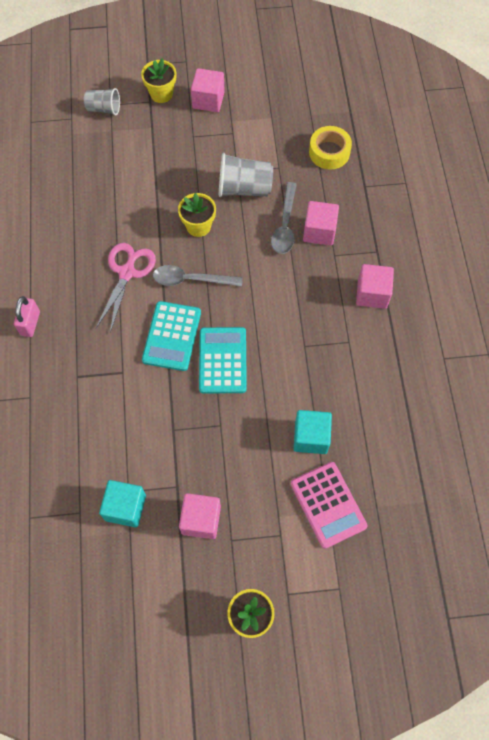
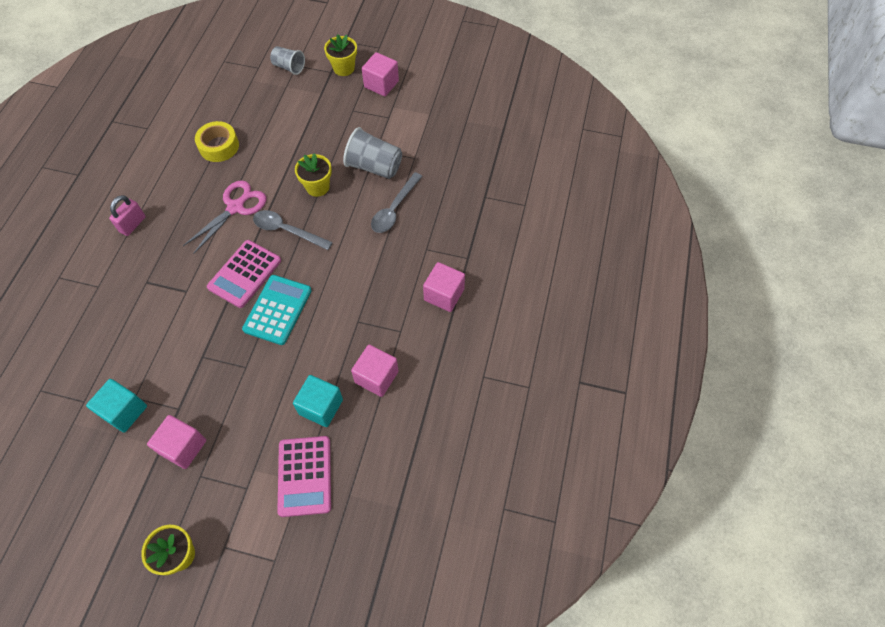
camera: 20 degrees right, 5 degrees down
turquoise calculator [142,301,201,371] -> pink calculator [207,240,281,308]
pink cube [303,201,339,246] -> pink cube moved to [351,344,398,397]
yellow tape [309,126,352,169] -> yellow tape moved to [195,121,239,162]

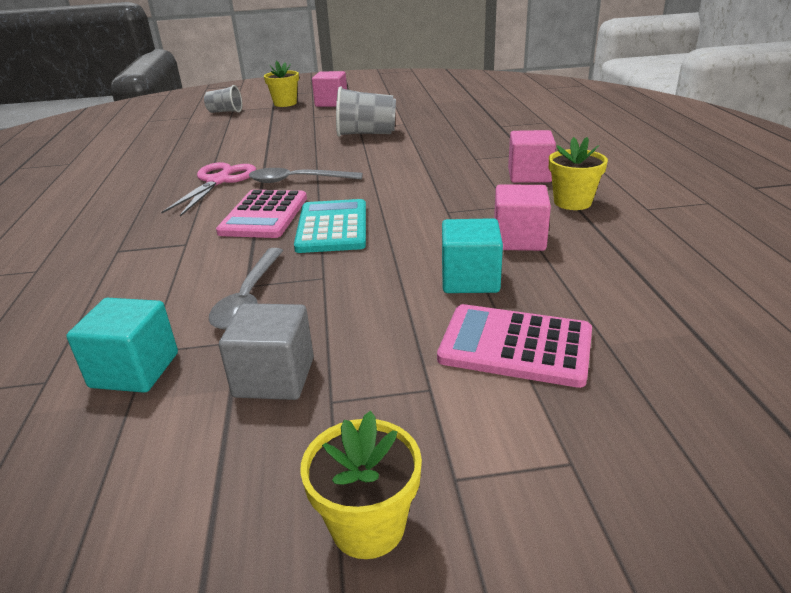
camera: 20 degrees left, 30 degrees down
pink padlock [109,195,146,236] -> none
pink cube [147,415,206,469] -> grey cube [219,303,314,400]
yellow tape [195,121,239,162] -> none
pink calculator [277,436,331,517] -> pink calculator turned 135 degrees clockwise [437,304,592,388]
yellow flower pot [295,153,332,197] -> yellow flower pot moved to [549,137,608,210]
grey spoon [371,172,423,233] -> grey spoon moved to [209,248,284,330]

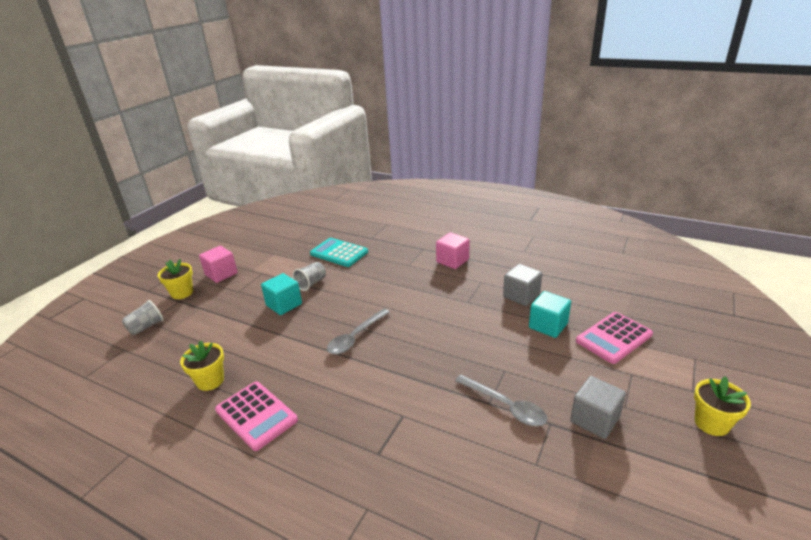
camera: 55 degrees left, 0 degrees up
turquoise cube [66,298,178,393] -> turquoise cube moved to [261,273,302,315]
pink scissors [161,162,256,217] -> none
pink calculator [216,190,307,238] -> pink calculator moved to [215,382,298,451]
turquoise calculator [294,199,366,253] -> turquoise calculator moved to [310,238,368,267]
grey cup [336,86,396,137] -> grey cup [292,262,326,291], size x0.64
pink cube [494,185,551,251] -> grey cube [503,264,542,306]
yellow flower pot [549,137,608,210] -> yellow flower pot moved to [180,340,224,391]

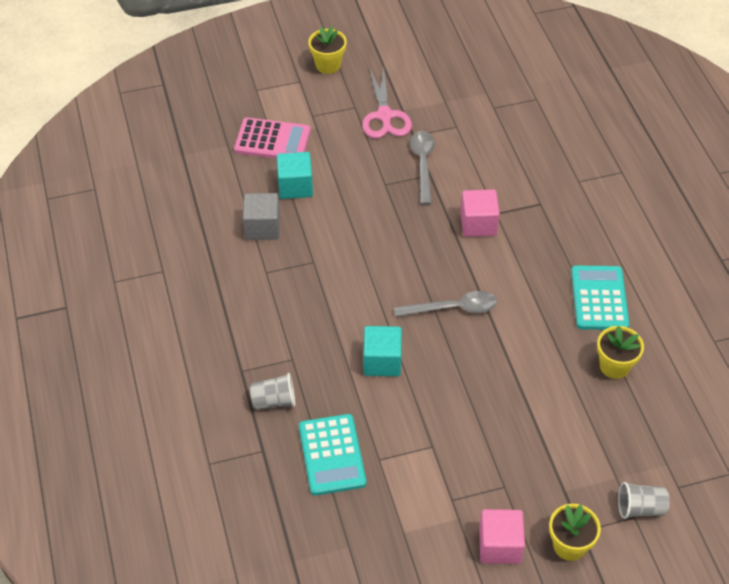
camera: 135 degrees left, 20 degrees up
pink calculator [215,382,298,451] -> turquoise calculator [571,266,630,330]
turquoise cube [261,273,302,315] -> turquoise cube moved to [363,326,402,376]
grey cup [292,262,326,291] -> grey cup moved to [250,373,295,410]
pink cube [436,232,470,269] -> pink cube moved to [460,189,500,237]
grey cube [570,376,626,439] -> pink scissors [362,66,412,139]

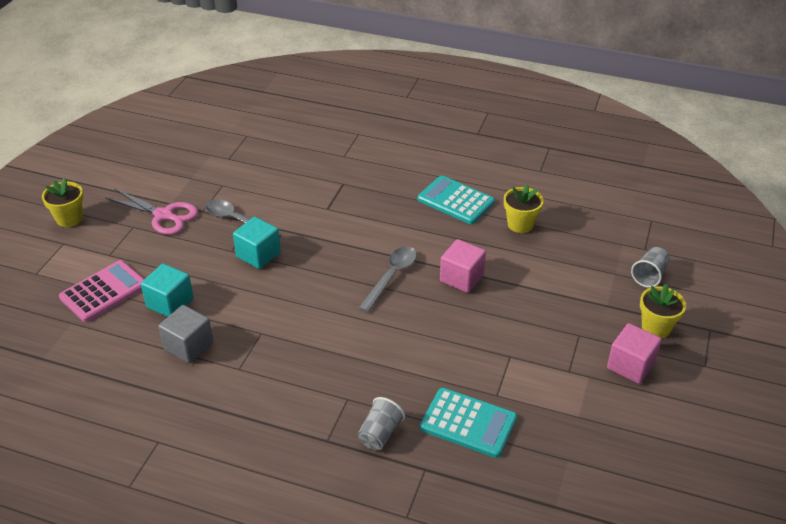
camera: 55 degrees left, 10 degrees down
turquoise cube [363,326,402,376] -> turquoise cube moved to [233,217,281,269]
pink cube [460,189,500,237] -> pink cube moved to [440,239,486,293]

